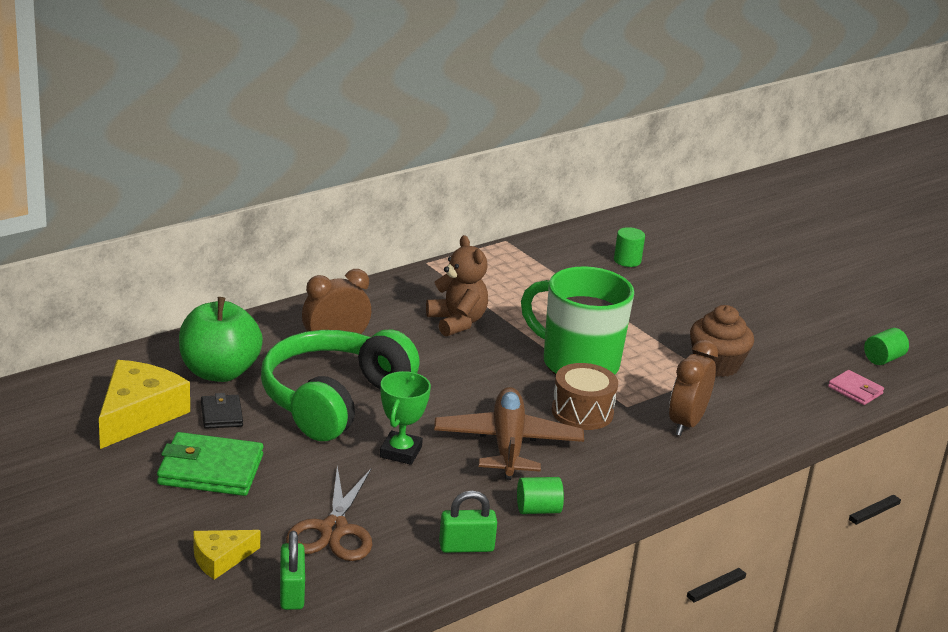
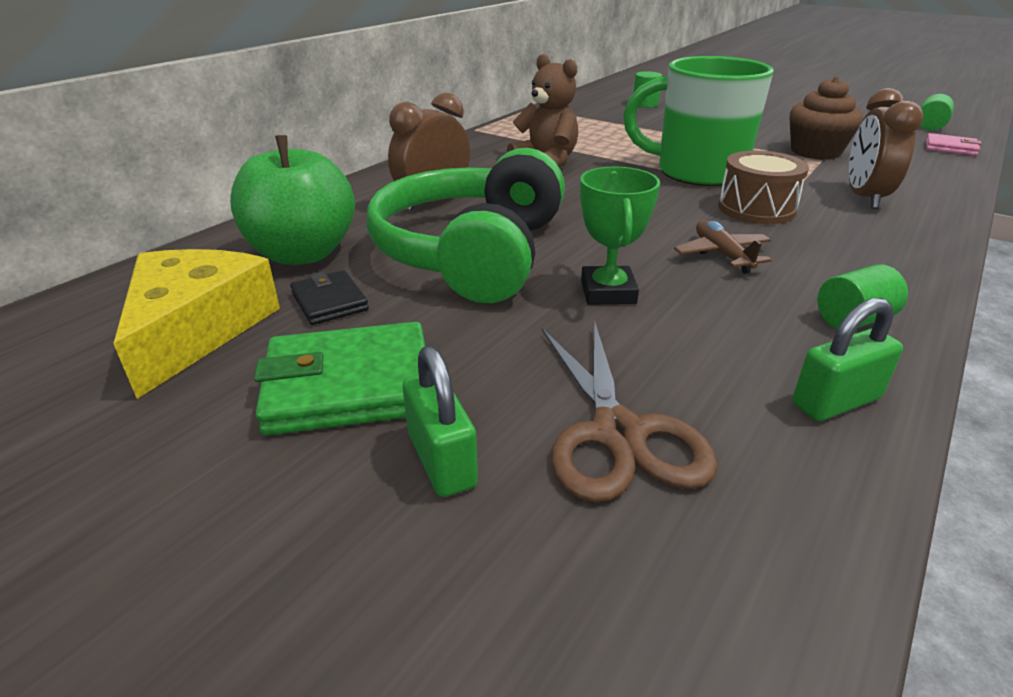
camera: 15 degrees left, 5 degrees up
yellow cheese [193,530,261,580] -> none
green padlock [280,531,305,610] -> green padlock moved to [403,346,478,497]
brown plane [434,387,584,480] -> brown plane [674,220,772,274], size x0.51

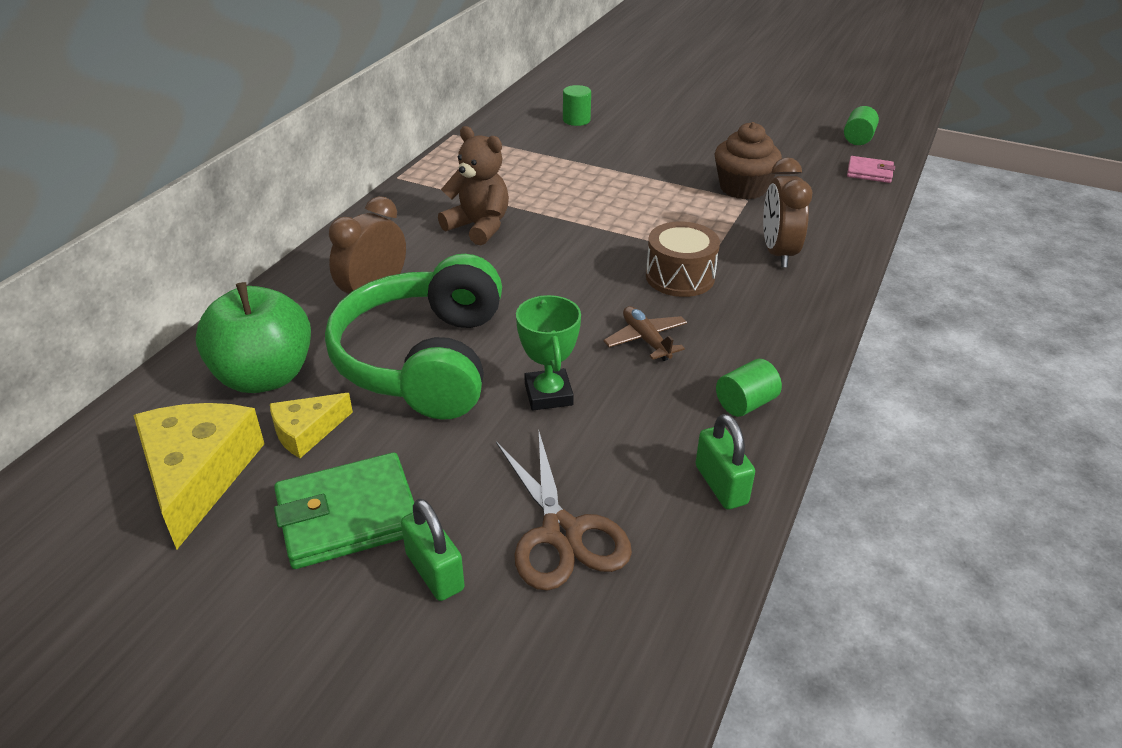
camera: 10 degrees left, 5 degrees up
black wallet [290,270,369,325] -> yellow cheese [270,393,353,458]
green mug [623,56,774,186] -> none
green padlock [792,298,903,421] -> green padlock turned 75 degrees counterclockwise [695,414,755,509]

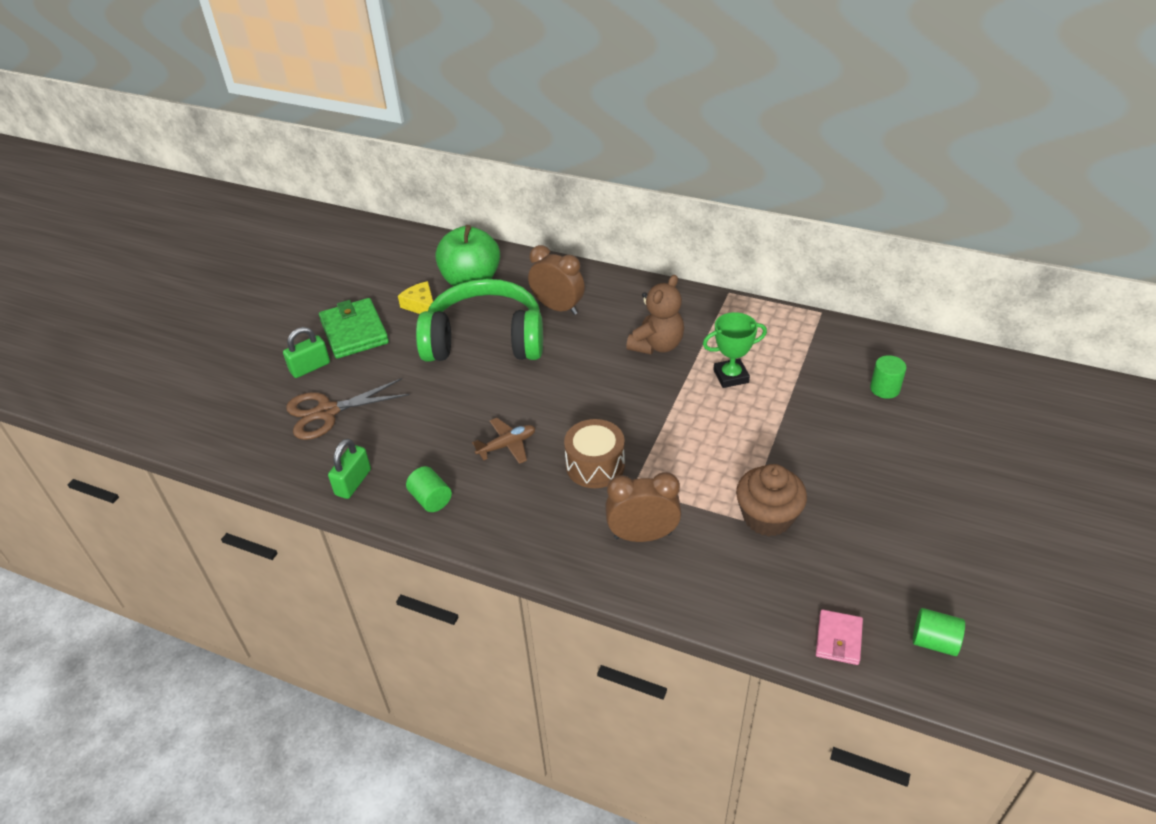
camera: 90 degrees right, 5 degrees up
yellow cheese [133,403,265,550] -> none
green trophy [516,295,581,410] -> green trophy moved to [703,312,767,388]
green padlock [695,414,755,509] -> green padlock turned 45 degrees counterclockwise [328,439,371,499]

